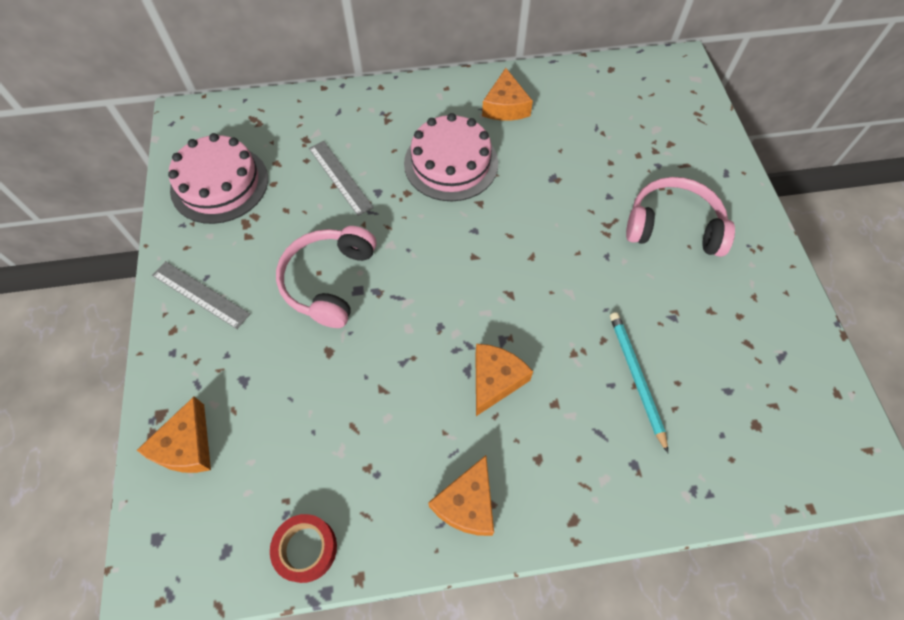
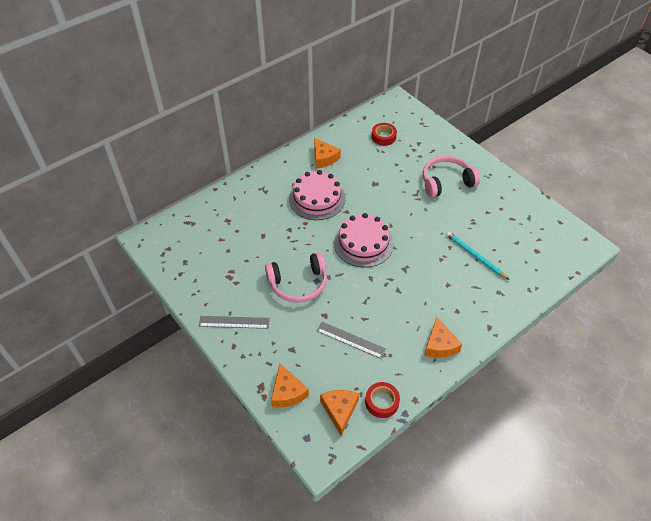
camera: 30 degrees left, 10 degrees down
pink cake [168,133,268,224] -> pink cake moved to [334,213,394,268]
pink headphones [276,226,376,328] -> pink headphones turned 90 degrees counterclockwise [265,252,327,303]
grey ruler [309,141,374,216] -> grey ruler moved to [317,322,386,359]
orange cheese [475,344,533,416] -> orange cheese moved to [320,390,359,435]
none -> red tape [372,123,397,146]

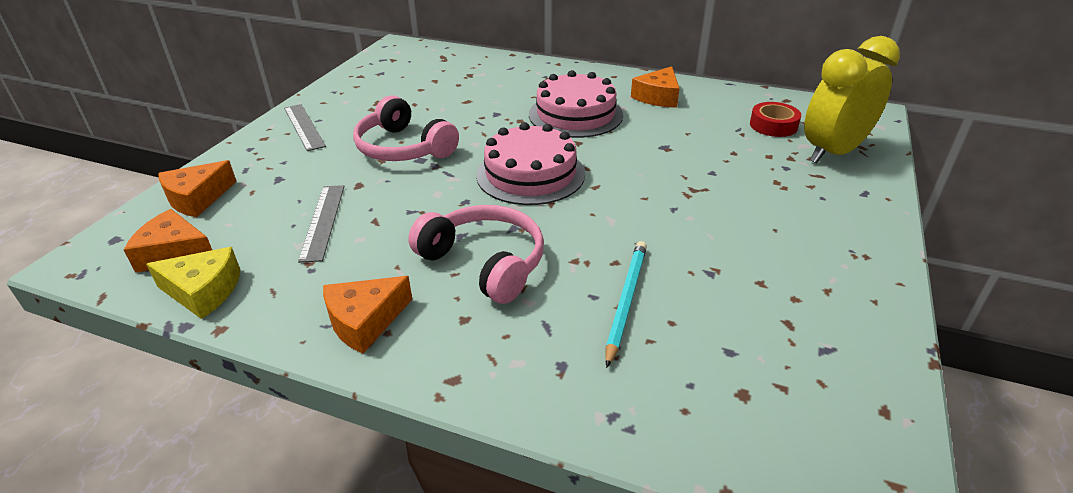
camera: 60 degrees right, 15 degrees down
orange cheese [320,390,359,435] -> orange cheese turned 135 degrees counterclockwise [124,209,212,273]
red tape [365,382,400,418] -> yellow cheese [146,247,240,319]
pink headphones [423,156,480,197] -> pink headphones moved to [408,205,544,304]
none -> yellow clock [804,36,900,164]

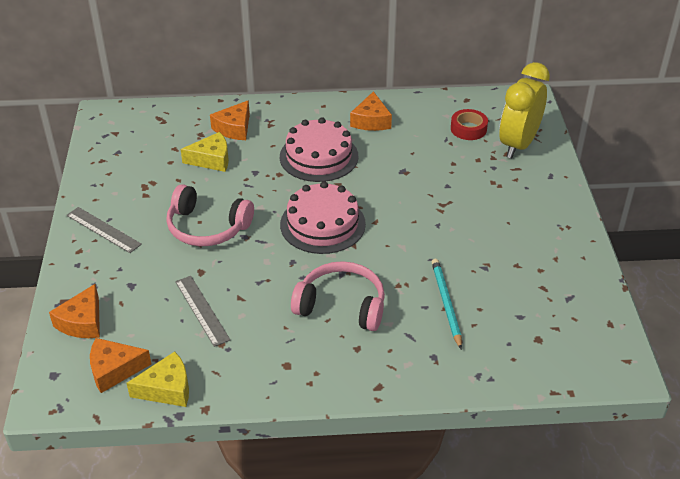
camera: 25 degrees left, 5 degrees up
orange cheese [323,276,412,354] -> orange cheese moved to [210,100,250,140]
none -> yellow cheese [181,132,229,172]

